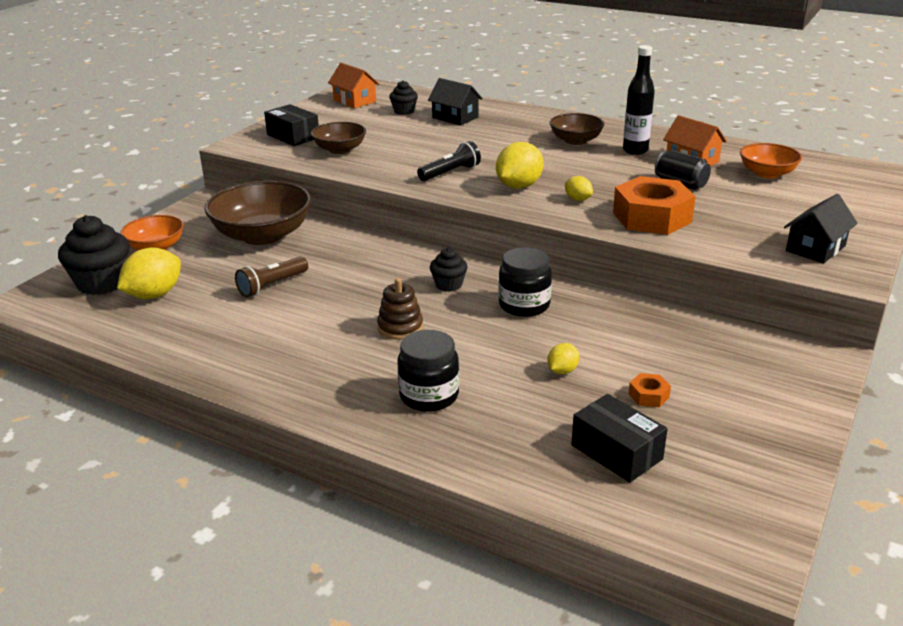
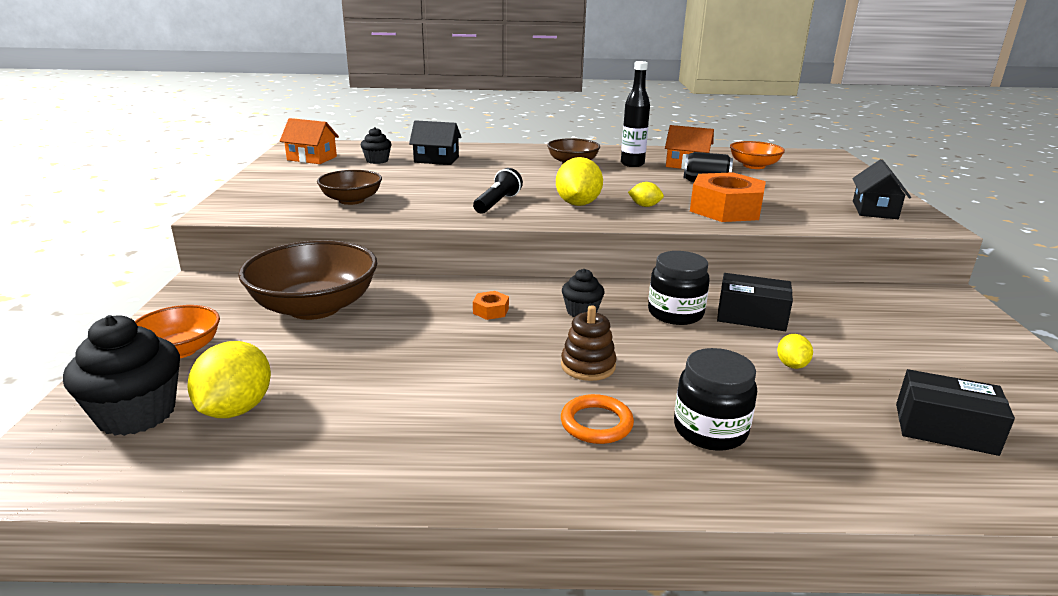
camera: 30 degrees left, 5 degrees down
brown flashlight [235,257,308,297] -> none
black box [264,104,319,146] -> black box moved to [717,273,793,331]
orange nut [629,373,671,407] -> orange nut moved to [473,291,509,320]
none -> orange ring [561,394,634,444]

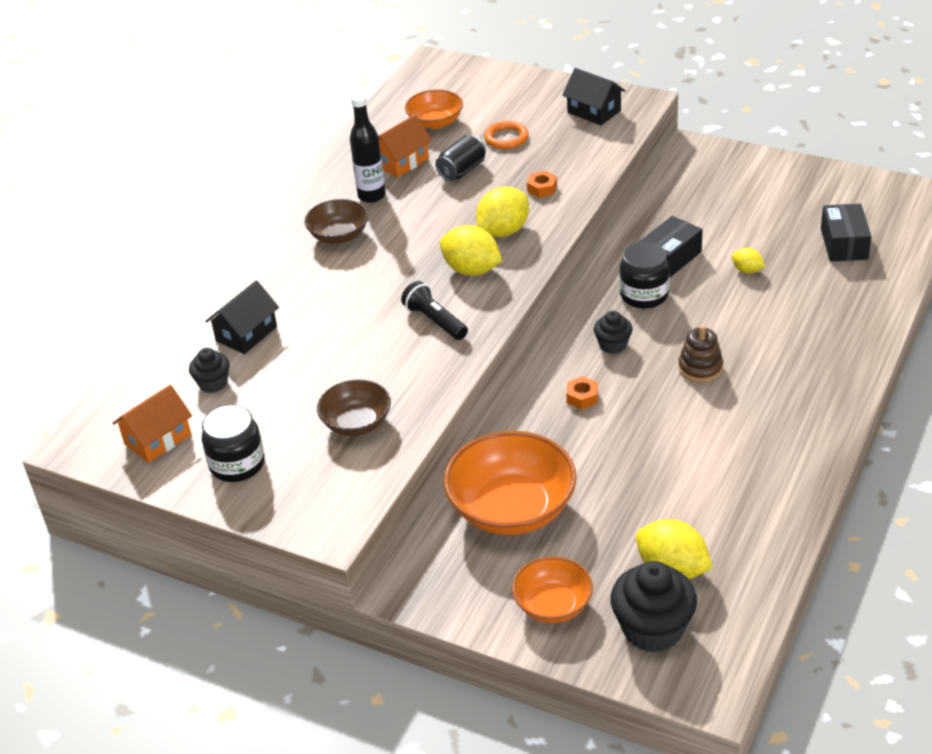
camera: 60 degrees left, 15 degrees up
brown bowl [238,240,377,320] -> orange bowl [444,431,577,535]
orange ring [561,394,634,444] -> orange ring moved to [484,121,529,149]
yellow lemon [628,182,664,207] -> yellow lemon [476,187,529,237], size x1.91
black jar [674,348,757,451] -> black jar moved to [202,405,265,482]
orange nut [690,172,766,222] -> orange nut [527,171,557,198], size x0.42
black box [896,369,1015,456] -> black box turned 45 degrees counterclockwise [821,204,871,262]

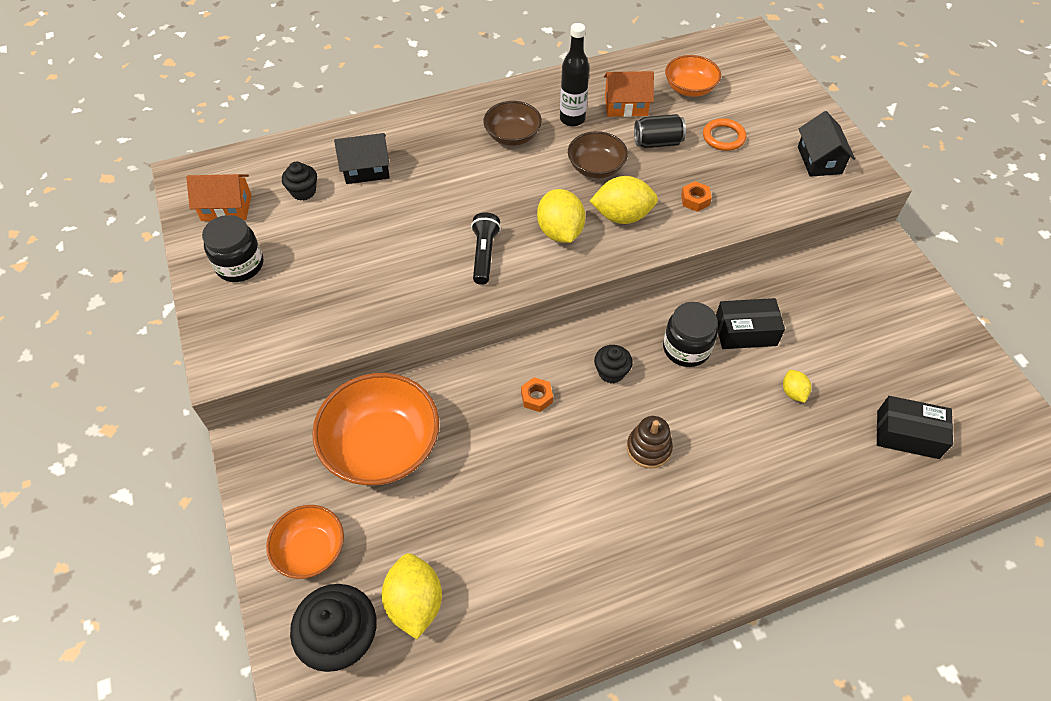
camera: 40 degrees right, 15 degrees up
brown bowl [317,380,391,436] -> brown bowl moved to [568,131,628,178]
black box [821,204,871,262] -> black box turned 60 degrees clockwise [877,396,953,459]

